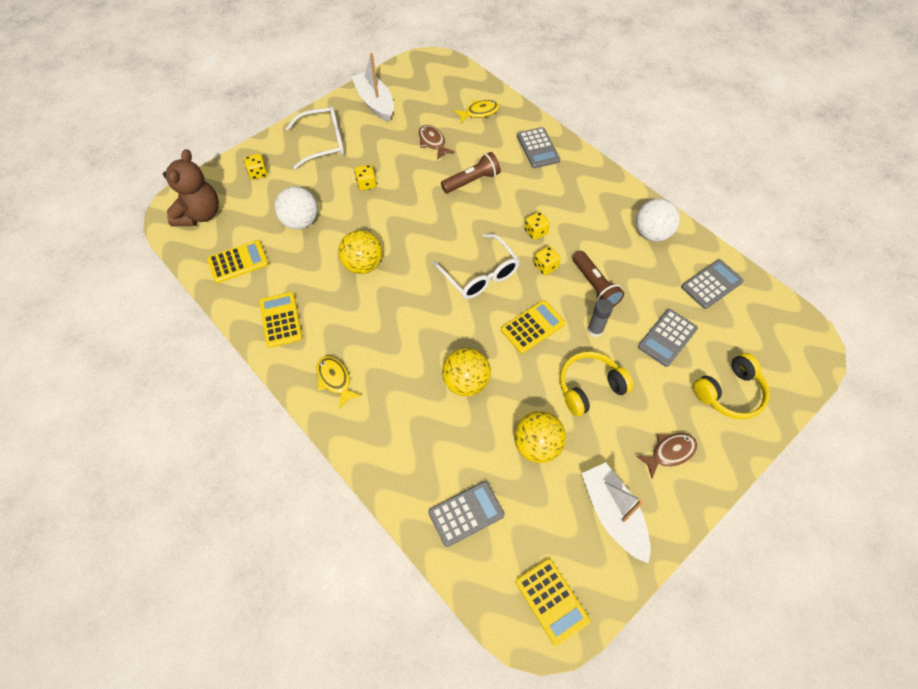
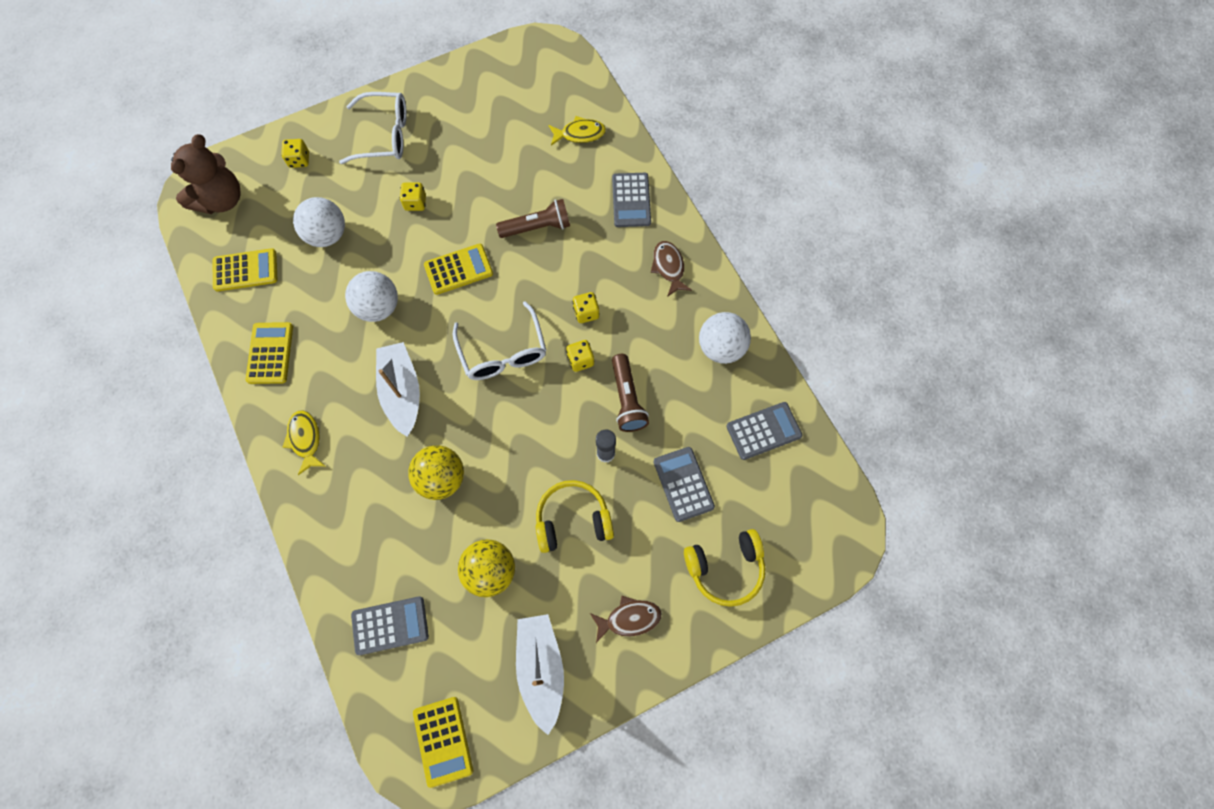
camera: 15 degrees right, 10 degrees up
yellow ball [338,230,383,274] -> white ball [345,271,398,322]
white boat [352,53,394,122] -> white boat moved to [376,342,420,437]
brown fish [419,125,455,160] -> brown fish moved to [651,241,692,297]
yellow calculator [501,300,565,353] -> yellow calculator moved to [424,244,493,295]
grey calculator [638,309,698,367] -> grey calculator turned 105 degrees clockwise [654,447,715,522]

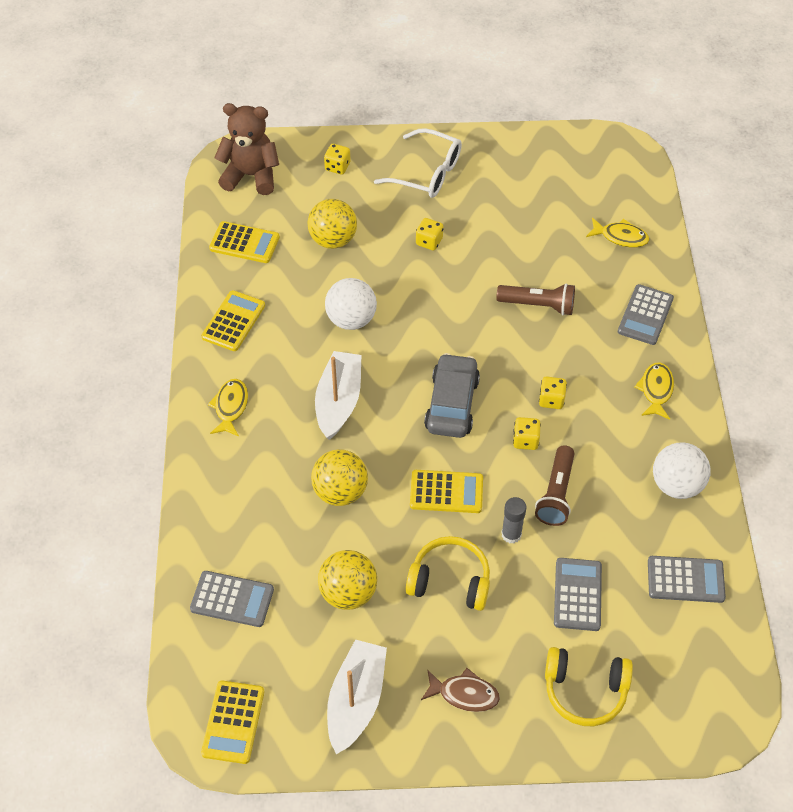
camera: 25 degrees right, 15 degrees down
brown teddy bear [171,134,241,214] -> brown teddy bear turned 135 degrees counterclockwise [214,103,279,195]
white ball [293,197,345,247] -> yellow ball [308,199,357,249]
yellow calculator [424,244,493,295] -> yellow calculator moved to [410,470,483,513]
white glasses [453,301,546,380] -> grey car [424,353,480,438]
brown fish [651,241,692,297] -> yellow fish [635,363,674,420]

